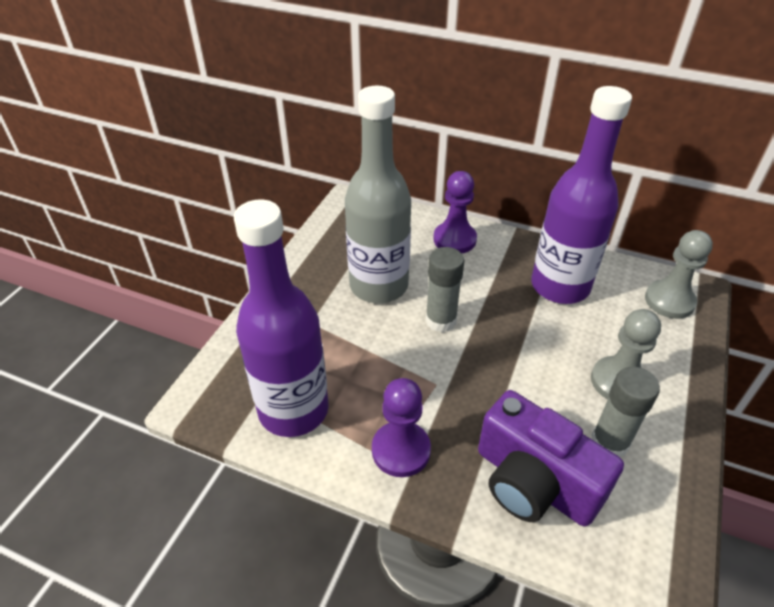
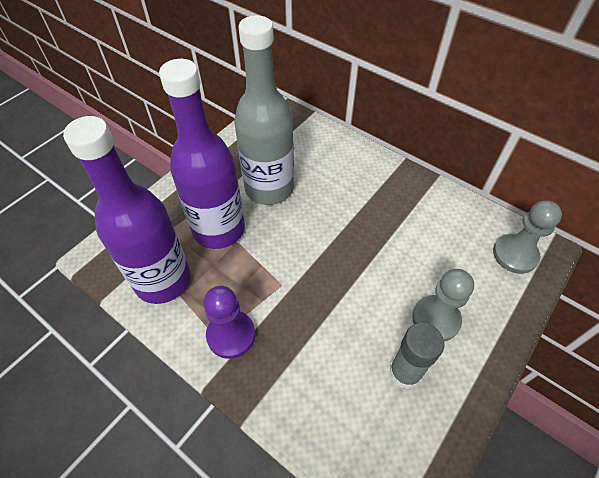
camera: 15 degrees right, 10 degrees up
grey glue stick [426,247,464,332] -> none
purple pawn [433,171,477,253] -> none
purple camera [478,390,624,527] -> none
purple bottle [531,86,632,304] -> purple bottle moved to [159,59,245,249]

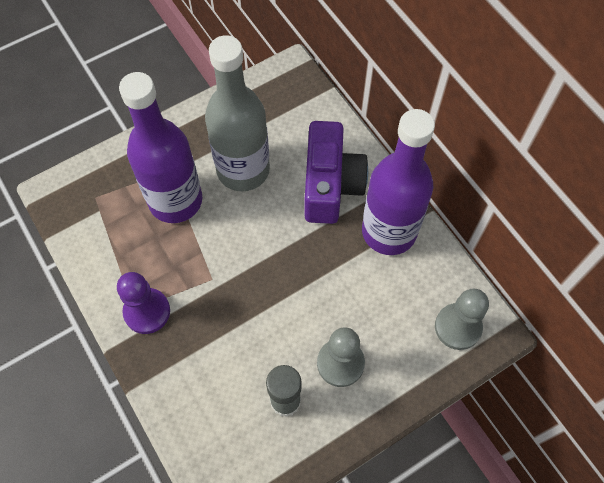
camera: 20 degrees right, 10 degrees up
purple bottle [63,116,191,304] -> purple bottle moved to [362,109,435,255]
none -> purple camera [304,121,368,224]

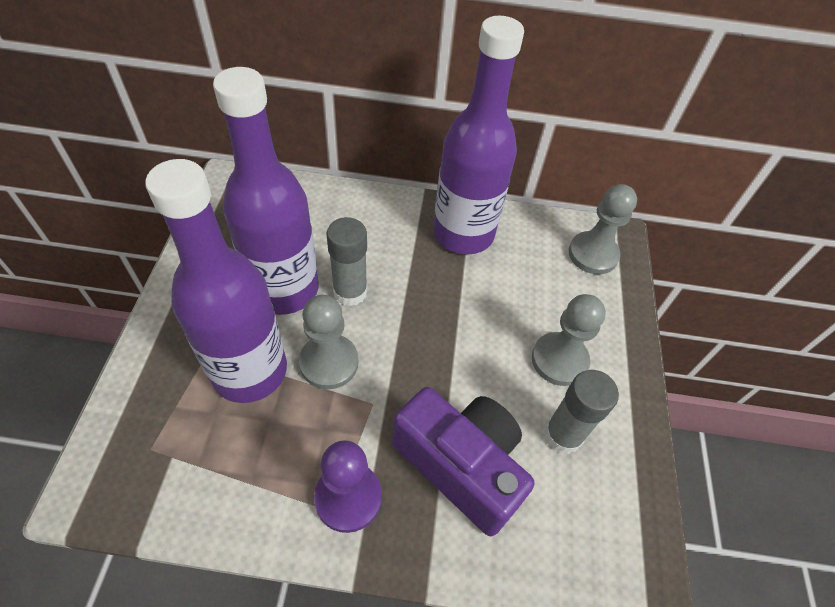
camera: 55 degrees left, 10 degrees down
grey bottle [205,35,270,191] -> purple bottle [213,67,318,315]
purple camera [304,121,368,224] -> purple camera moved to [392,387,534,536]
none -> grey pawn [299,295,358,389]
none -> grey glue stick [326,217,367,306]

